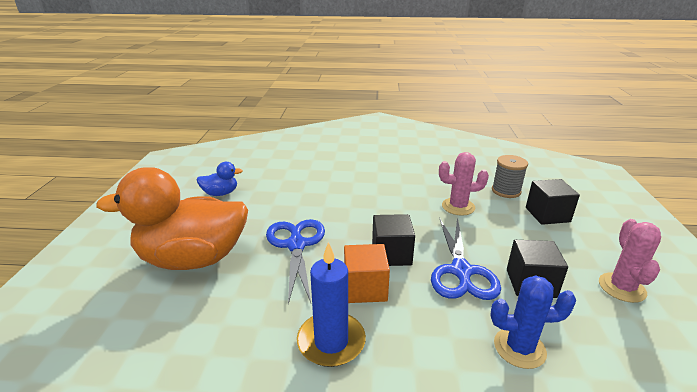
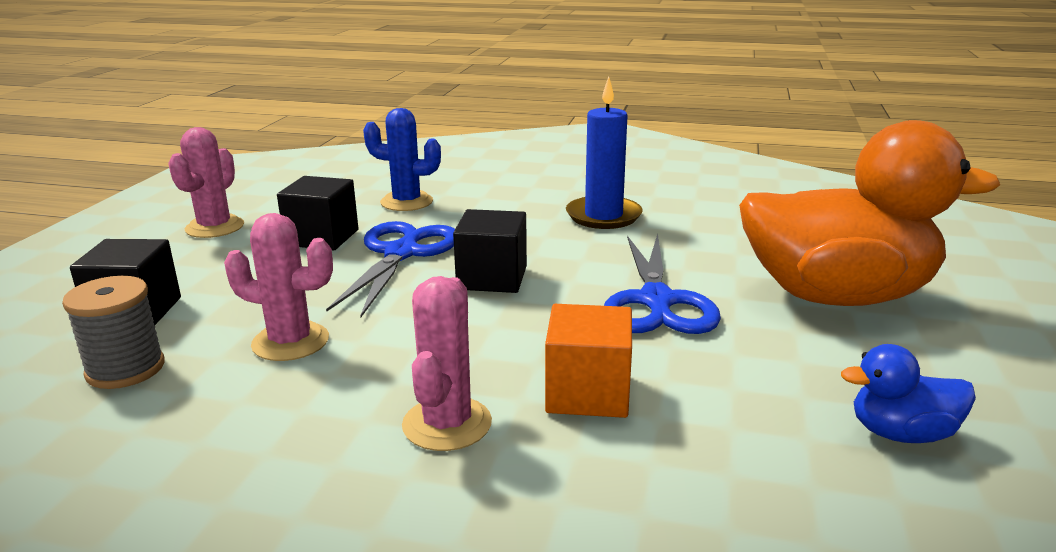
camera: 170 degrees left, 5 degrees down
orange cube [344,244,390,303] -> orange cube moved to [545,304,632,418]
none -> pink cactus [402,276,492,451]

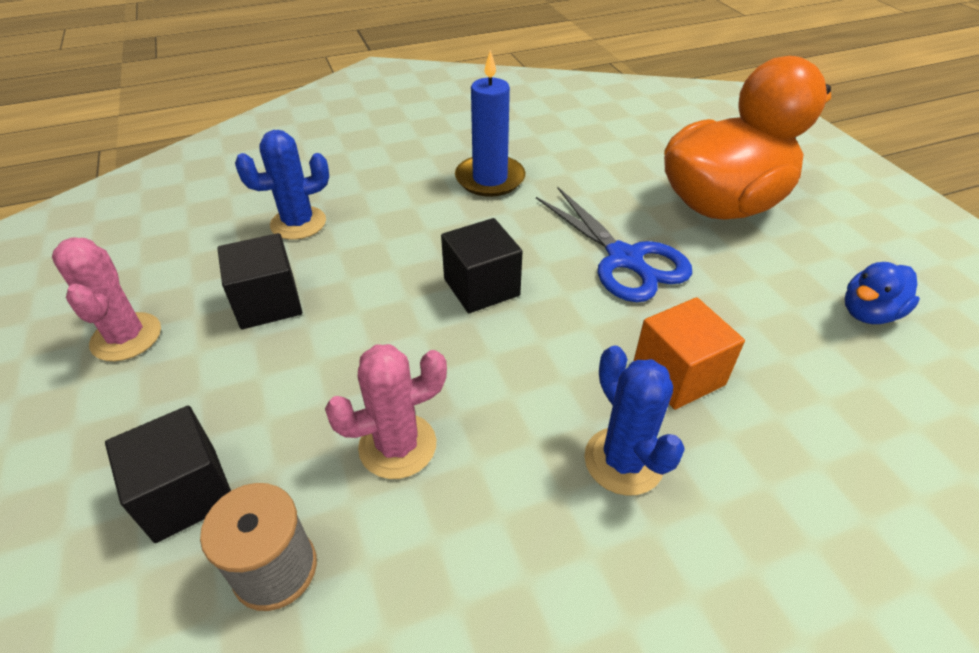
camera: 35 degrees left, 20 degrees up
blue scissors [326,221,455,317] -> none
pink cactus [402,276,492,451] -> blue cactus [584,345,685,496]

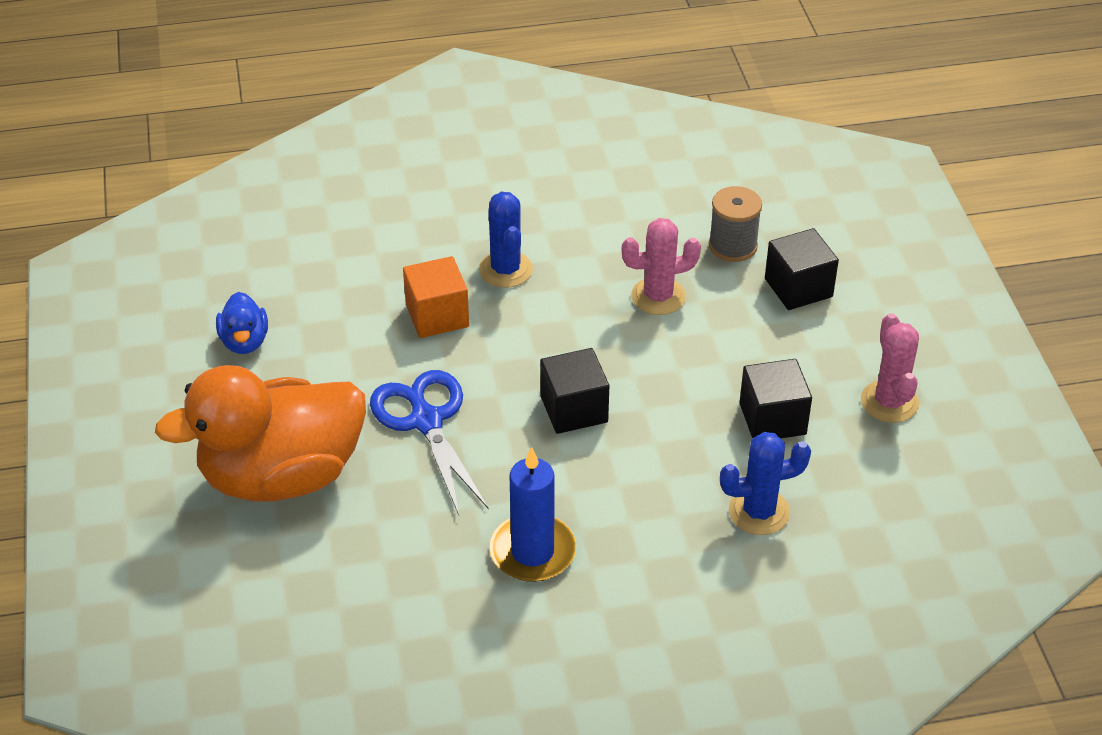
camera: 170 degrees left, 0 degrees up
blue duck [845,262,920,324] -> blue duck turned 105 degrees clockwise [216,292,268,354]

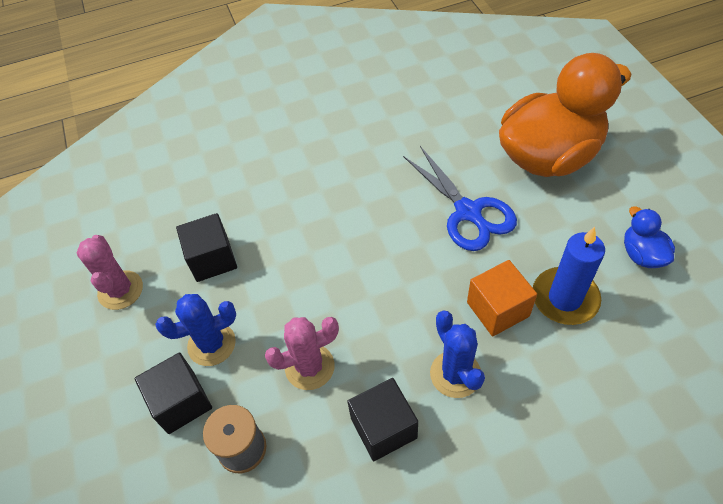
camera: 175 degrees right, 10 degrees up
blue candle [489,447,576,582] -> blue candle moved to [533,227,605,325]
black cube [540,348,609,434] -> black cube moved to [347,378,418,461]
blue cactus [720,432,811,535] -> blue cactus moved to [155,294,236,366]

